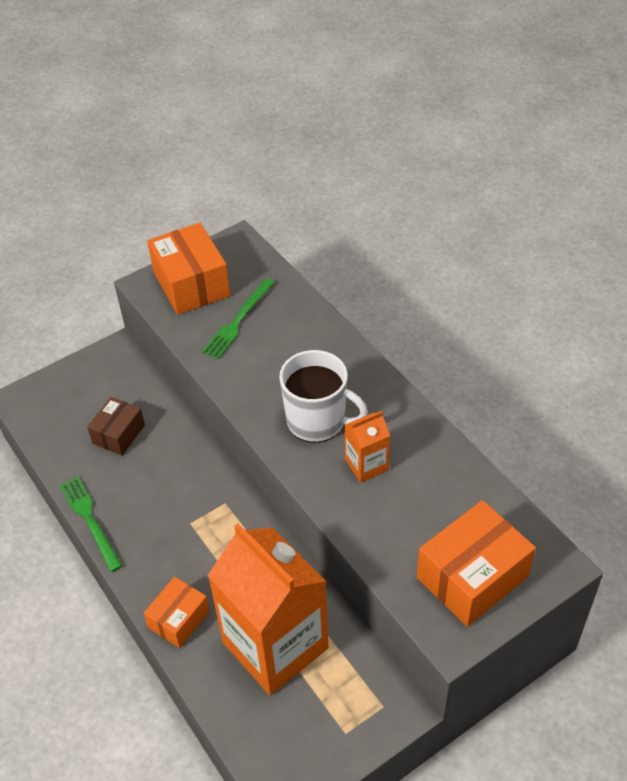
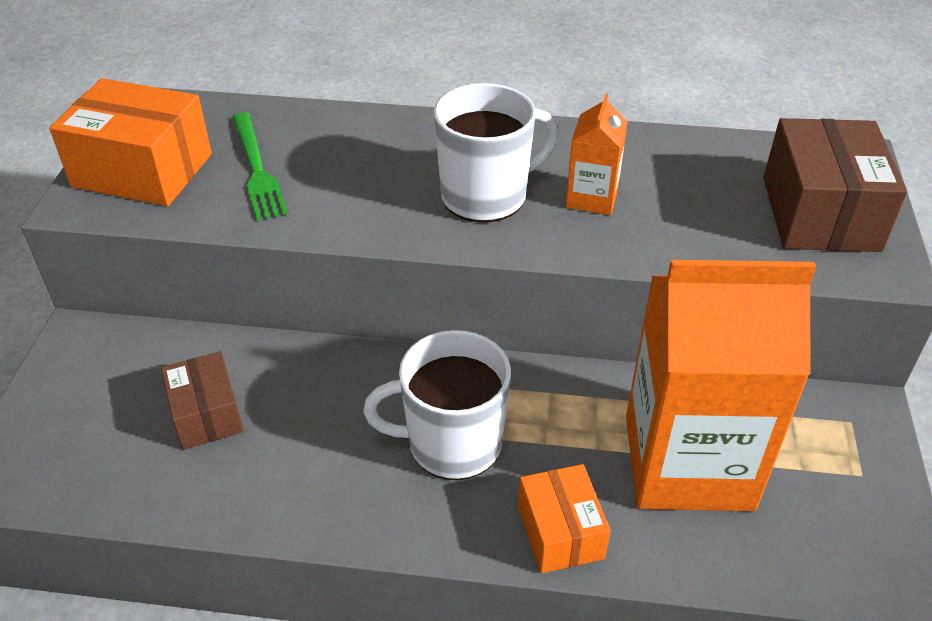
camera: 50 degrees left, 5 degrees down
green fork [60,476,122,572] -> none
orange box [417,500,536,627] -> brown box [763,118,907,252]
none -> white mug [363,330,511,480]

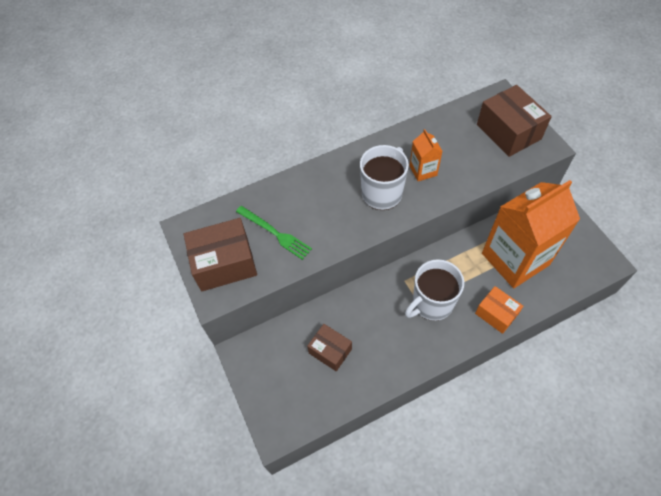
camera: 30 degrees left, 15 degrees up
orange box [49,78,212,206] -> brown box [184,218,257,291]

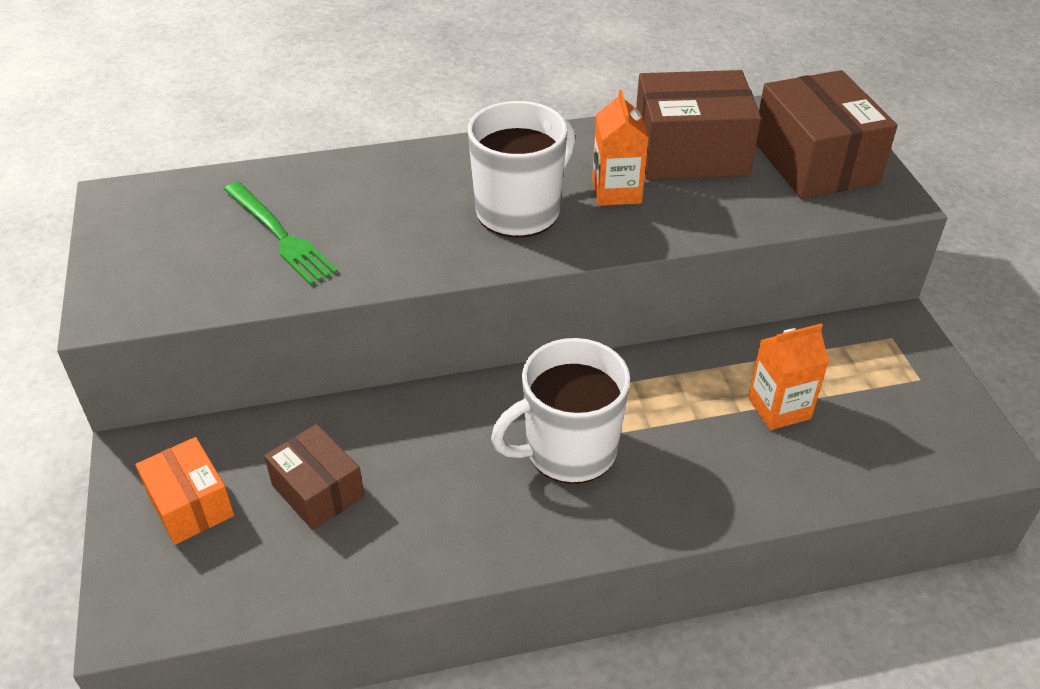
camera: 10 degrees right, 15 degrees down
brown box [184,218,257,291] -> brown box moved to [636,70,761,180]
orange box [475,286,523,334] -> orange box moved to [135,437,234,545]
orange carton [482,180,580,288] -> orange carton [748,324,829,430], size x0.44

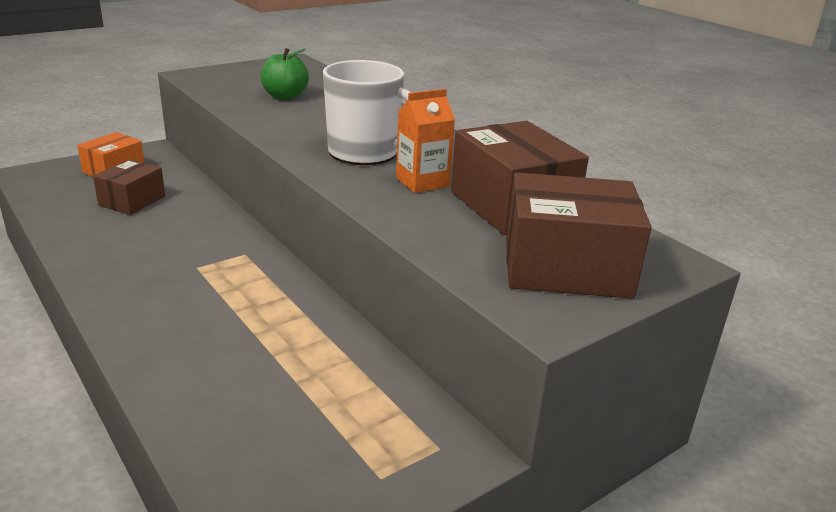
camera: 65 degrees right, 15 degrees down
green fork [224,182,338,285] -> green apple [261,48,309,100]
white mug [491,338,630,484] -> none
orange carton [748,324,829,430] -> none
brown box [756,70,897,199] -> brown box turned 45 degrees clockwise [506,172,652,299]

